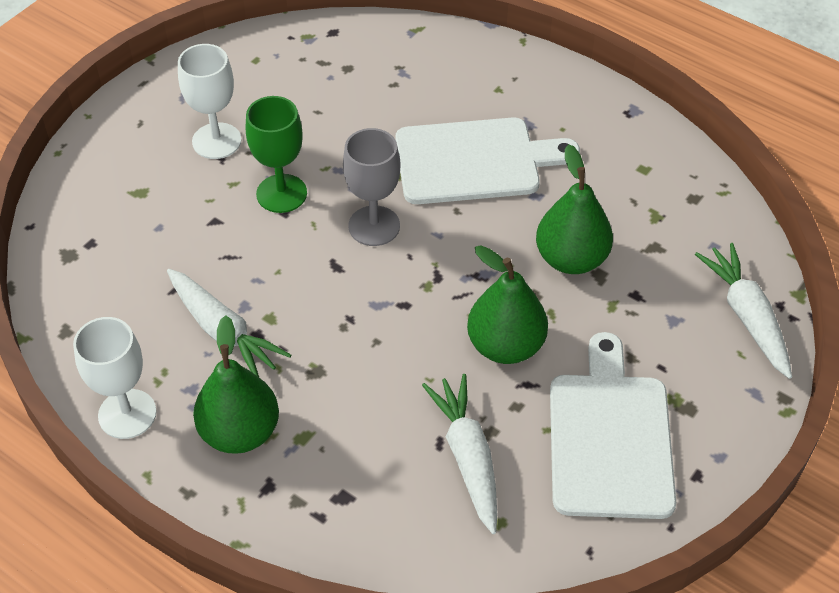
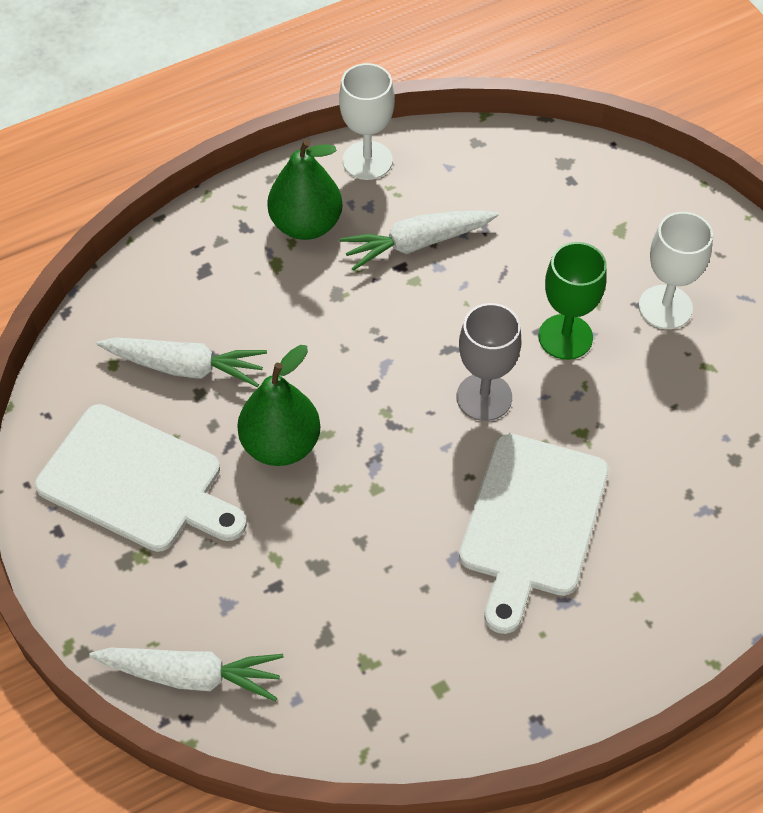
camera: 115 degrees right, 5 degrees up
green pear [536,144,613,274] -> none

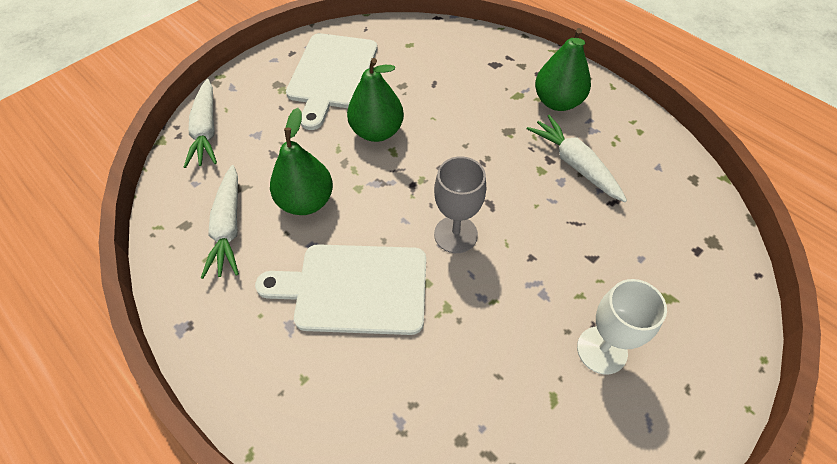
camera: 75 degrees right, 0 degrees up
white carrot [97,337,267,387] -> white carrot moved to [201,165,239,279]
white goblet [339,63,395,180] -> none
green goblet [539,242,607,360] -> none
none -> green pear [270,108,333,215]

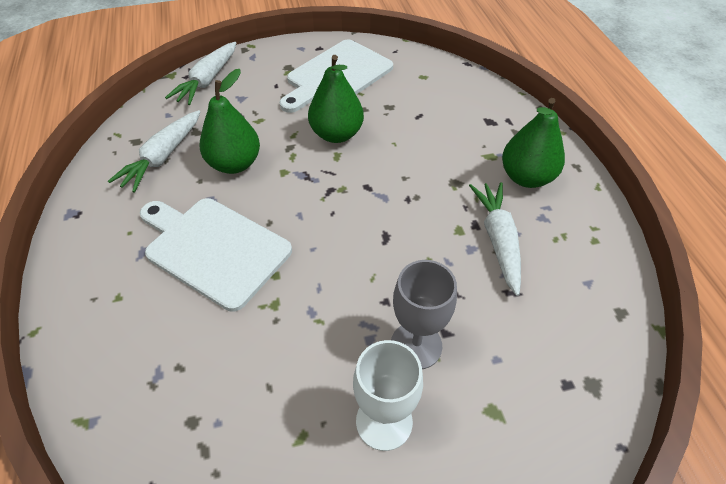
camera: 30 degrees right, 5 degrees down
grey goblet [434,156,486,253] -> grey goblet moved to [391,260,457,369]

